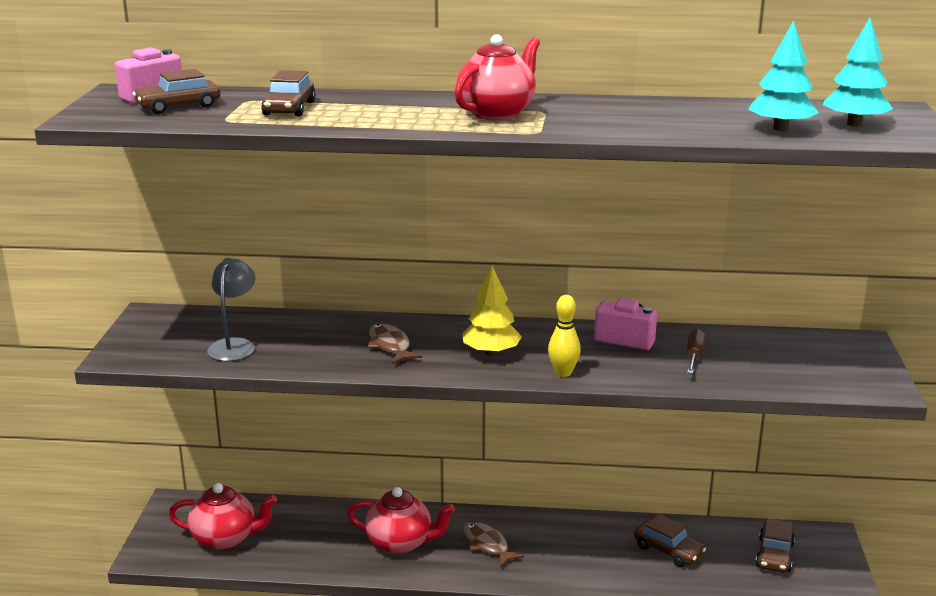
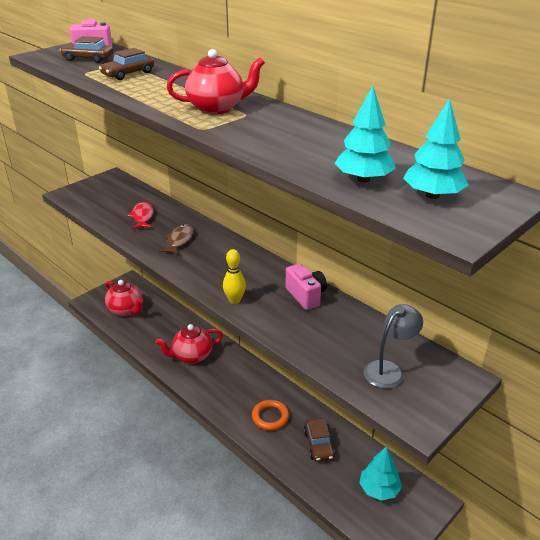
camera: 40 degrees right, 10 degrees up
grey lamp [207,258,256,361] -> grey lamp moved to [364,304,423,389]
red teapot [347,487,455,555] -> red teapot turned 105 degrees clockwise [155,324,223,363]
yellow tree [462,266,522,356] -> none
brown fish [463,521,524,567] -> none
brown screwdriver [687,329,706,374] -> none
brown car [755,518,795,573] -> turquoise tree [359,446,402,501]
none -> red fish [127,202,154,229]
none -> orange ring [252,400,289,431]

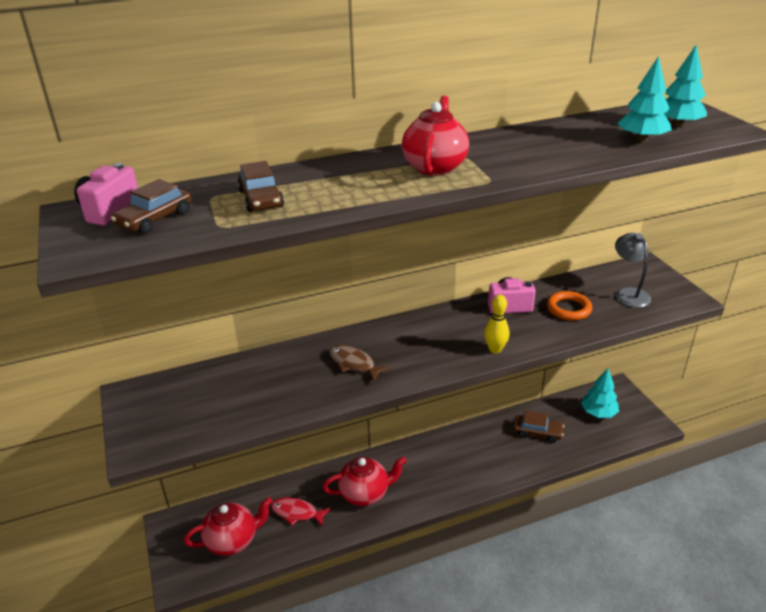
camera: 65 degrees left, 0 degrees up
red fish [127,202,154,229] -> red fish moved to [271,497,331,527]
red teapot [155,324,223,363] -> red teapot turned 105 degrees counterclockwise [323,457,407,506]
orange ring [252,400,289,431] -> orange ring moved to [547,291,592,321]

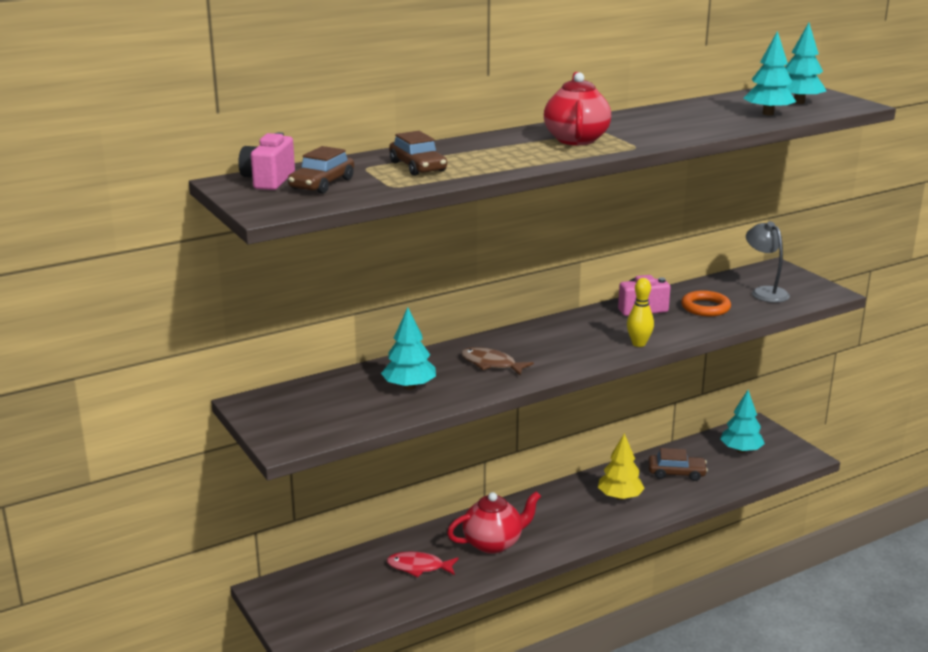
camera: 10 degrees left, 10 degrees down
red teapot [184,497,273,556] -> none
none -> turquoise tree [381,307,436,390]
none -> yellow tree [598,433,645,500]

